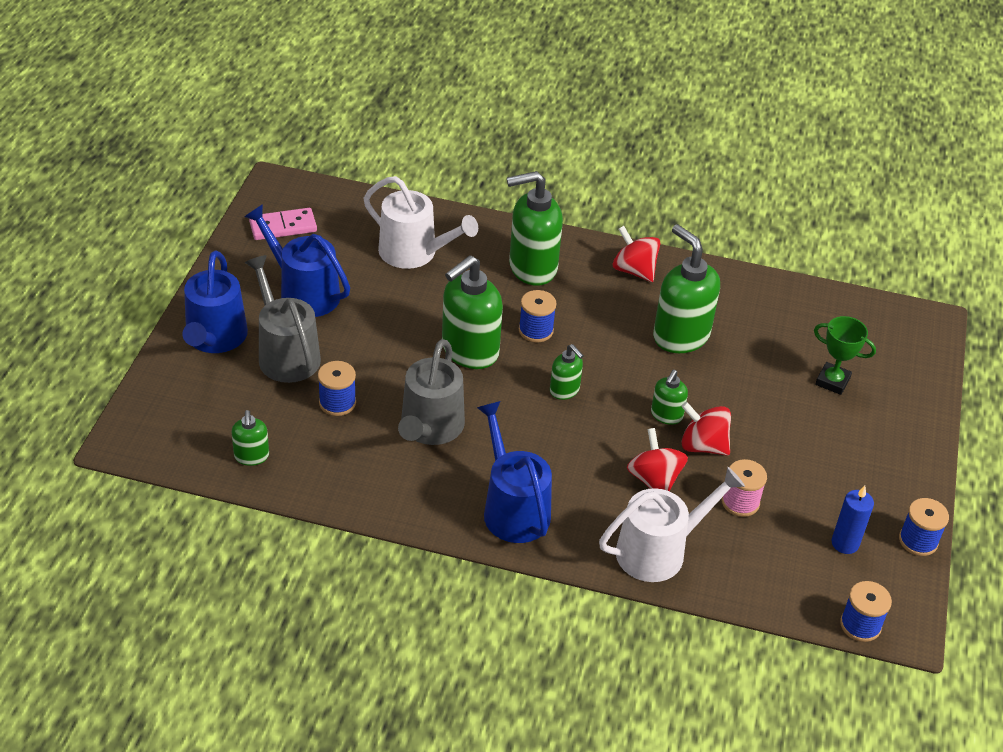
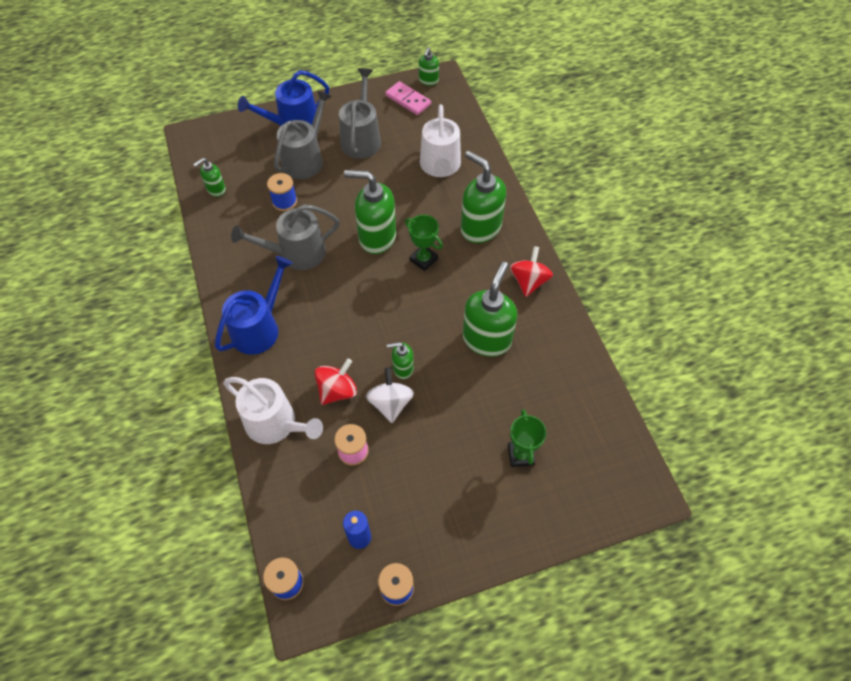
camera: 60 degrees right, 15 degrees up
blue watering can [245,204,350,317] -> grey watering can [339,68,381,159]
blue spool [519,290,557,343] -> green trophy [405,215,443,271]
green soap dispenser [550,344,584,400] -> green soap dispenser moved to [419,47,439,86]
red spinning top [681,402,731,456] -> white spinning top [366,367,414,423]

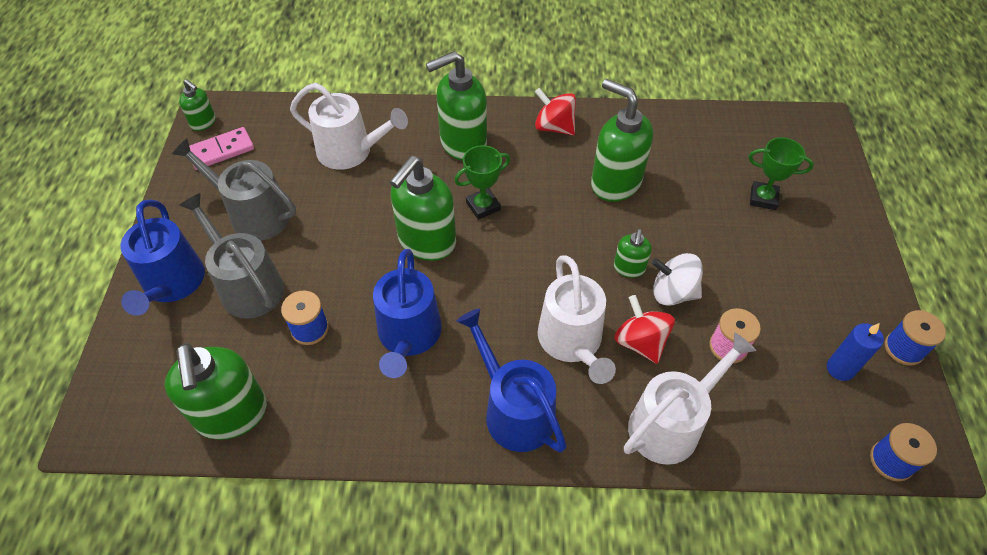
camera: 70 degrees left, 5 degrees down
green soap dispenser [193,158,226,197] -> green soap dispenser [165,343,267,440], size x1.97
grey watering can [231,204,340,270] -> blue watering can [373,249,442,378]
none -> white watering can [538,256,616,384]

